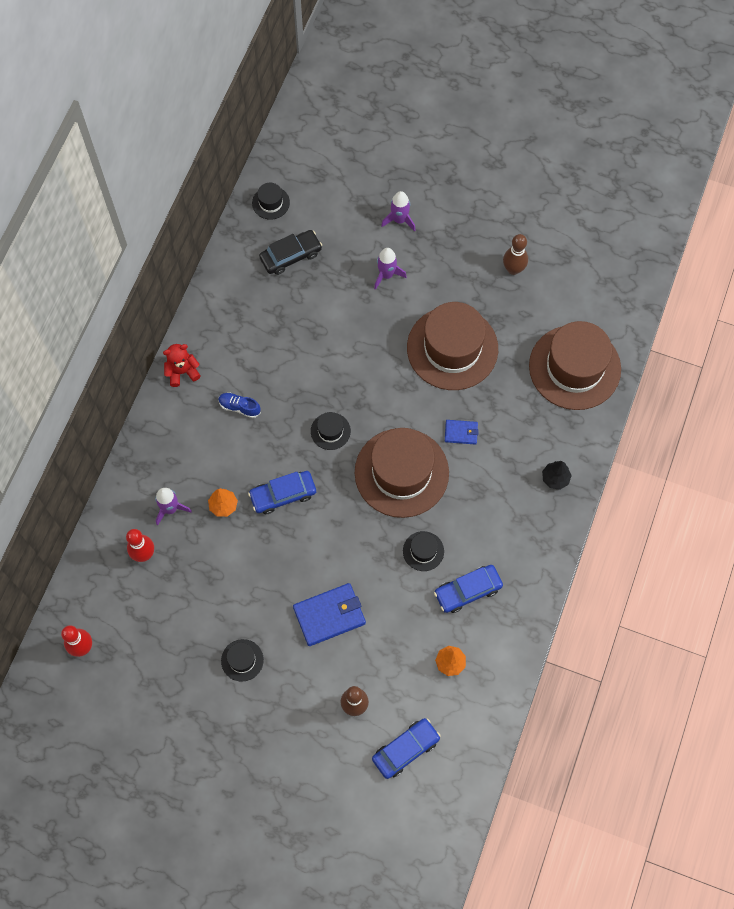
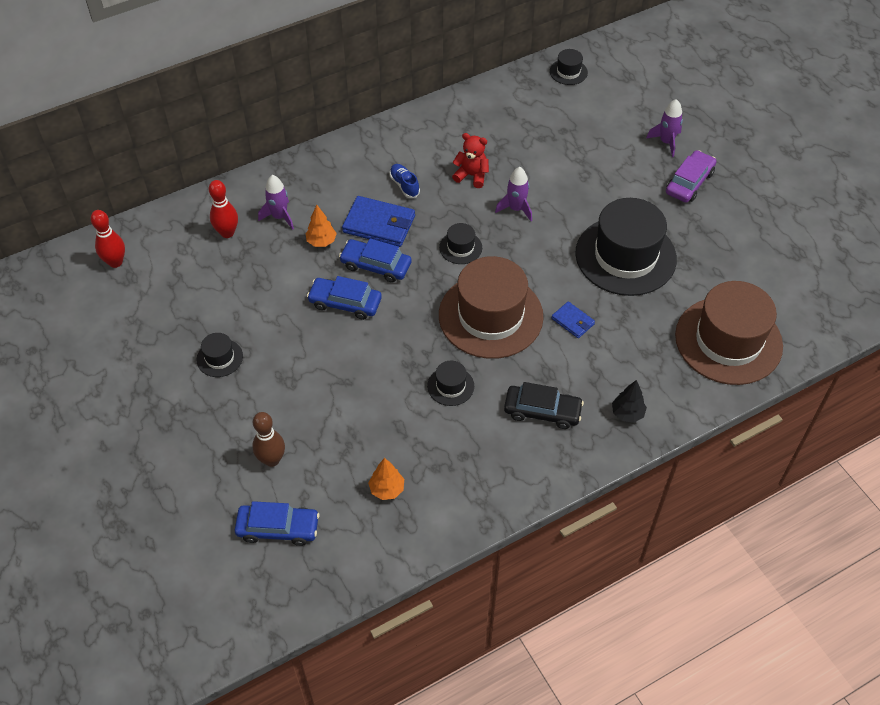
camera: 40 degrees right, 15 degrees down
red teddy bear [163,344,201,387] -> red teddy bear moved to [452,133,489,188]
black car [259,230,322,275] -> black car moved to [504,382,584,429]
blue wallet [293,583,366,646] -> blue wallet moved to [342,196,415,247]
purple rocket [374,248,407,290] -> purple rocket moved to [495,167,532,221]
brown hat [407,302,498,390] -> black hat [575,198,677,296]
blue car [434,565,503,613] -> blue car moved to [307,276,382,320]
brown bowling pin [503,234,528,275] -> none
none -> purple car [666,150,716,203]

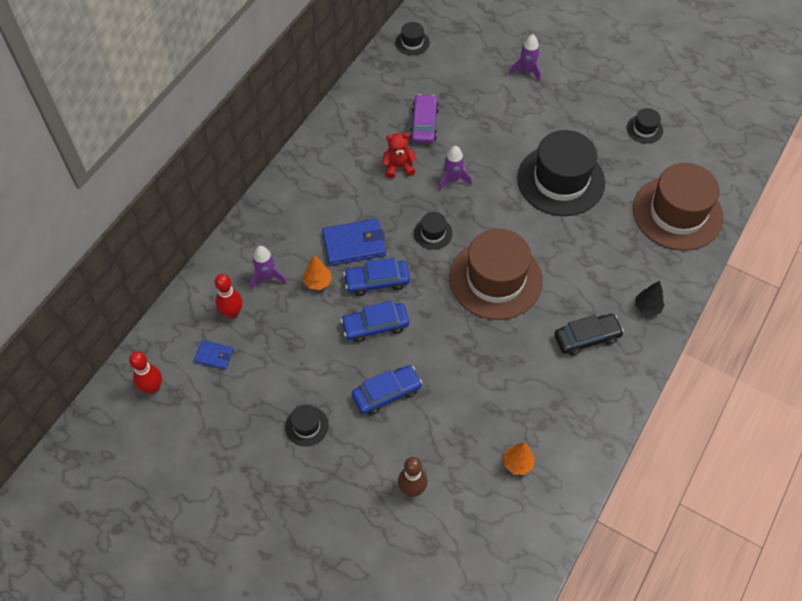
camera: 30 degrees left, 5 degrees up
blue car [235,501,320,546] -> blue car moved to [352,365,422,415]
blue shoe [389,164,420,198] -> none
black hat [427,361,474,406] -> black hat moved to [627,108,663,144]
blue wallet [552,301,595,338] -> blue wallet moved to [194,340,234,370]
purple car [666,150,716,203] -> purple car moved to [410,94,439,144]

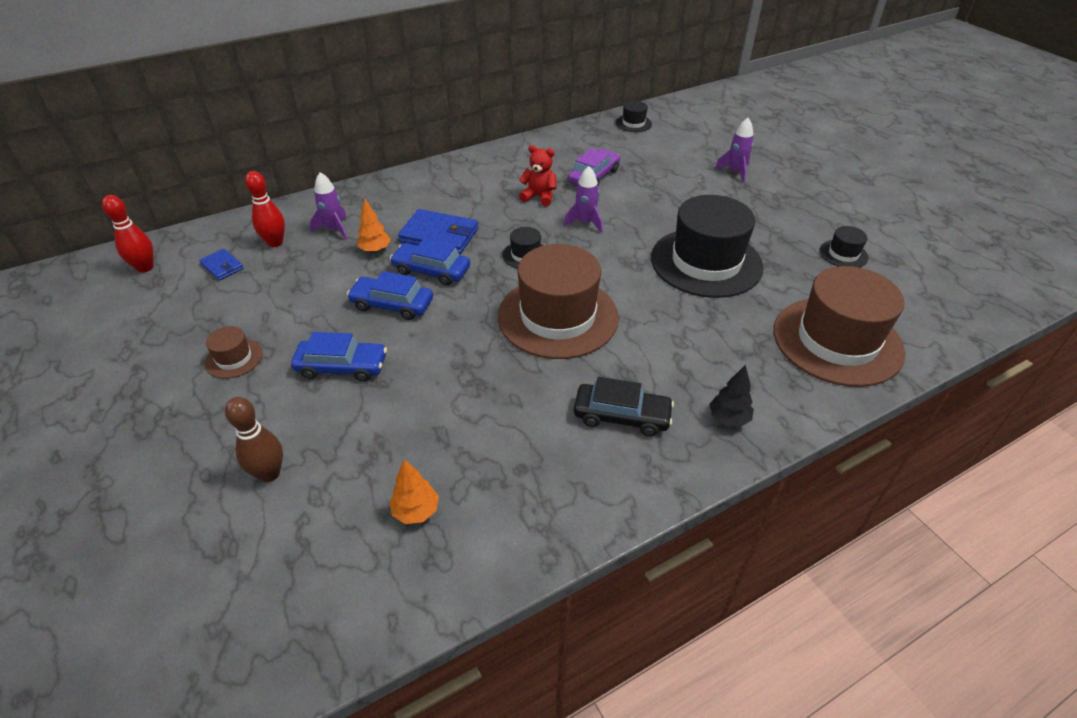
camera: 30 degrees right, 15 degrees down
black hat [285,405,329,447] -> brown hat [205,326,263,379]

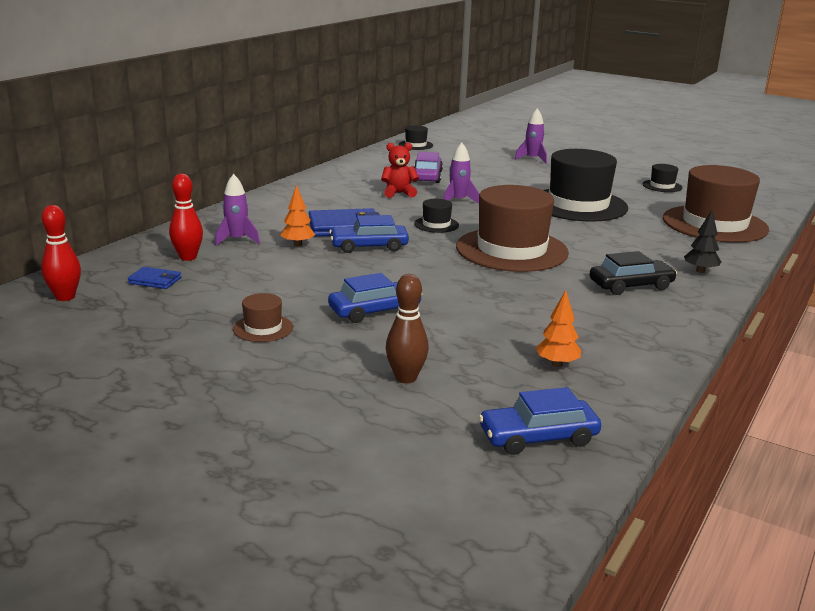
camera: 30 degrees left, 20 degrees down
blue car [347,271,433,320] -> blue car moved to [479,387,601,455]

